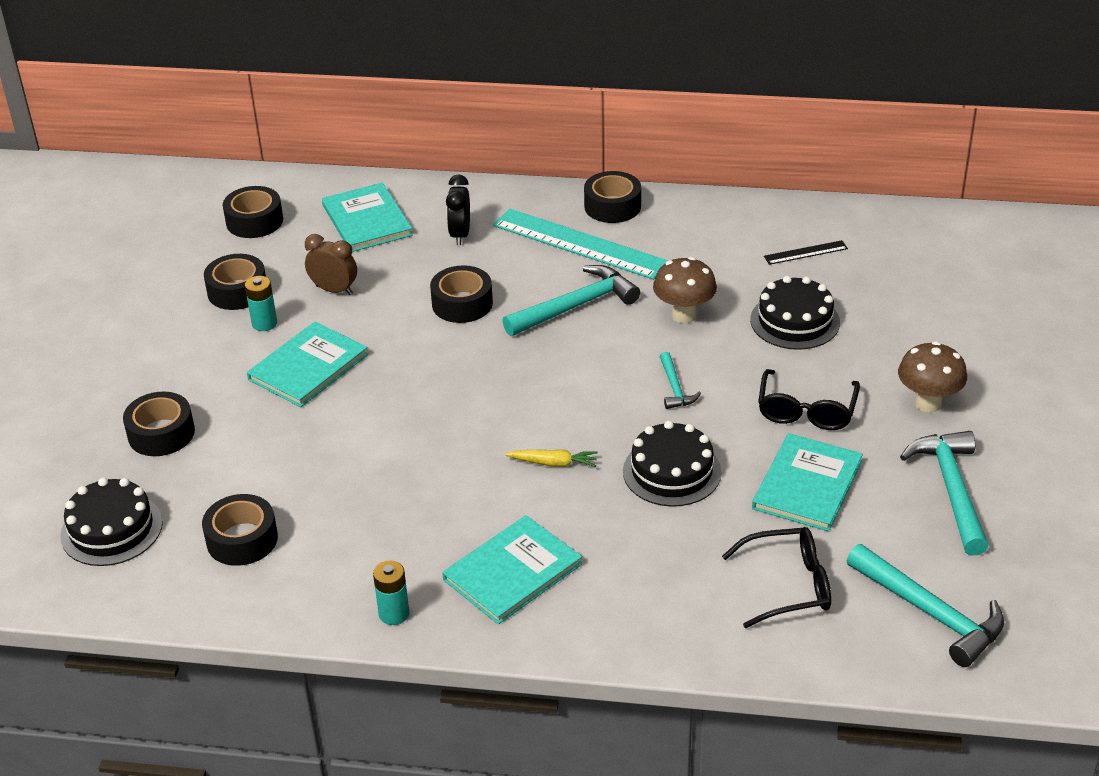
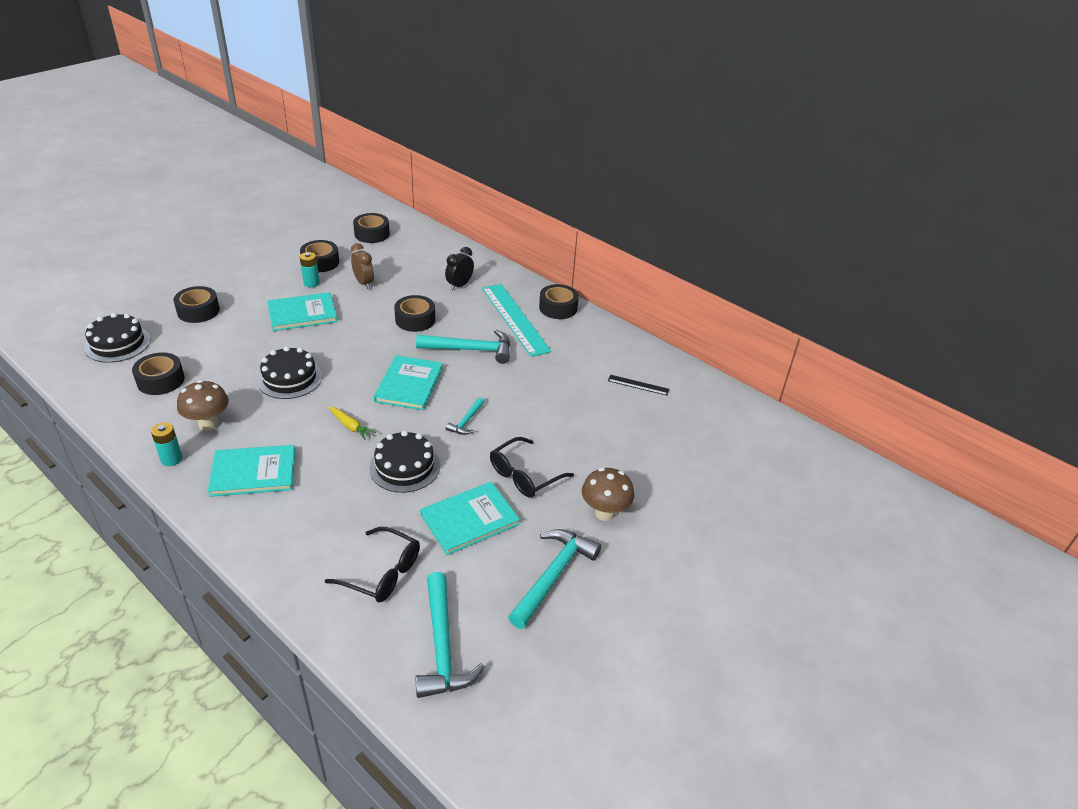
camera: 30 degrees right, 0 degrees up
turquoise book [322,183,413,252] -> turquoise book moved to [374,355,443,410]
brown mushroom [653,257,717,323] -> brown mushroom moved to [177,380,229,431]
black cake [750,276,840,350] -> black cake moved to [257,346,322,399]

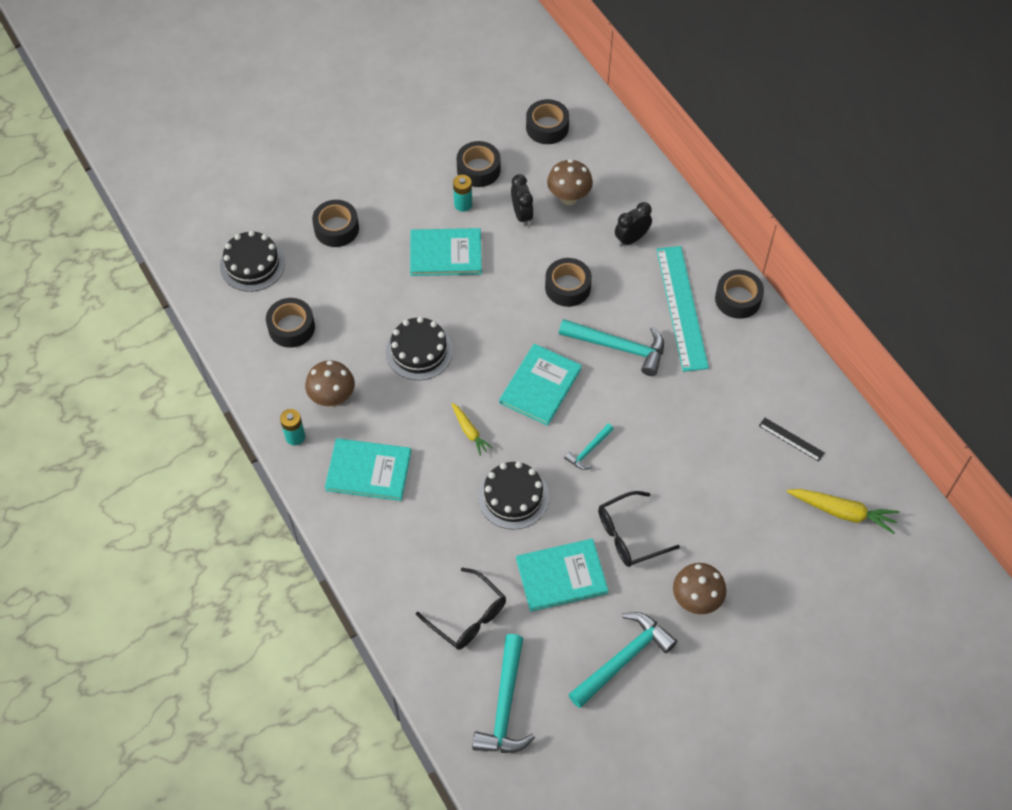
camera: 20 degrees right, 20 degrees up
brown clock [351,243,374,289] -> black clock [511,174,534,226]
none -> brown mushroom [547,159,593,205]
none -> yellow carrot [787,489,899,534]

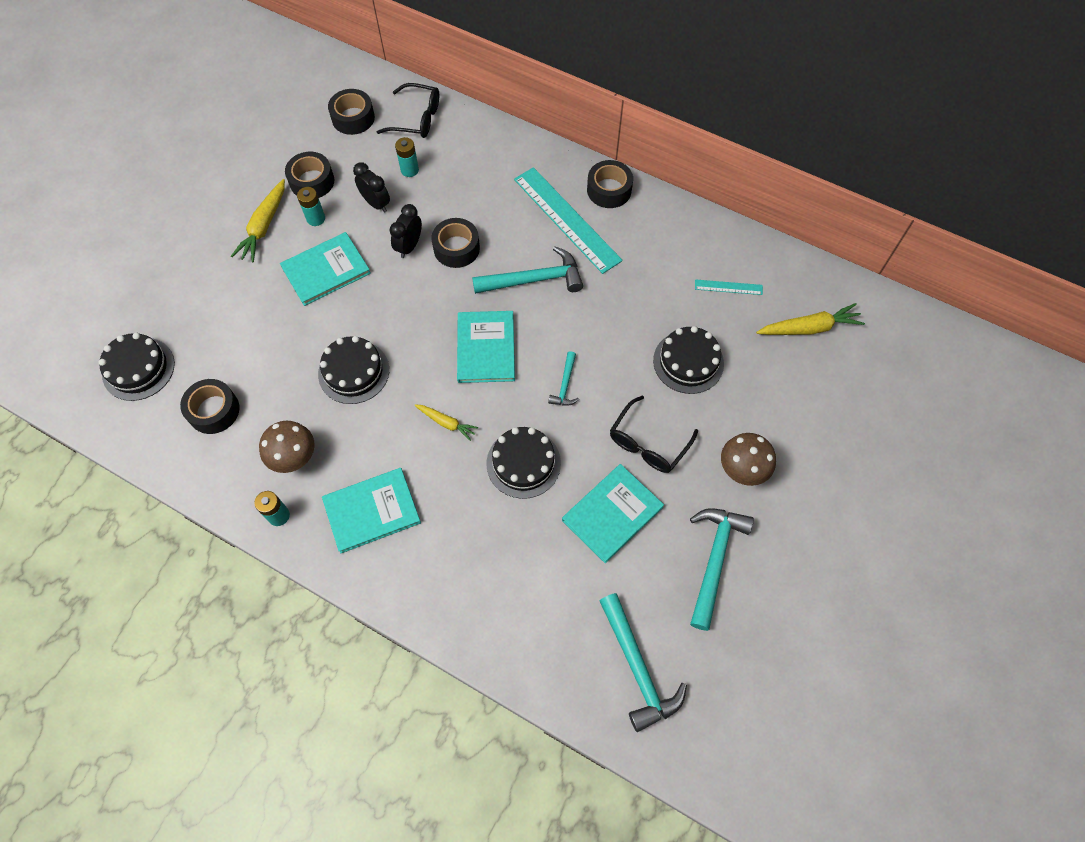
camera: 30 degrees left, 5 degrees up
black tape [312,200,359,247] -> none
black glasses [416,568,506,650] -> black glasses moved to [377,83,439,138]
brown mushroom [547,159,593,205] -> turquoise battery [395,137,419,177]
black clock [615,202,652,247] -> black clock moved to [390,204,422,258]
black ruler [759,418,825,462] -> turquoise ruler [695,279,763,295]
none -> yellow carrot [231,179,285,262]
none -> black cake [653,326,724,394]

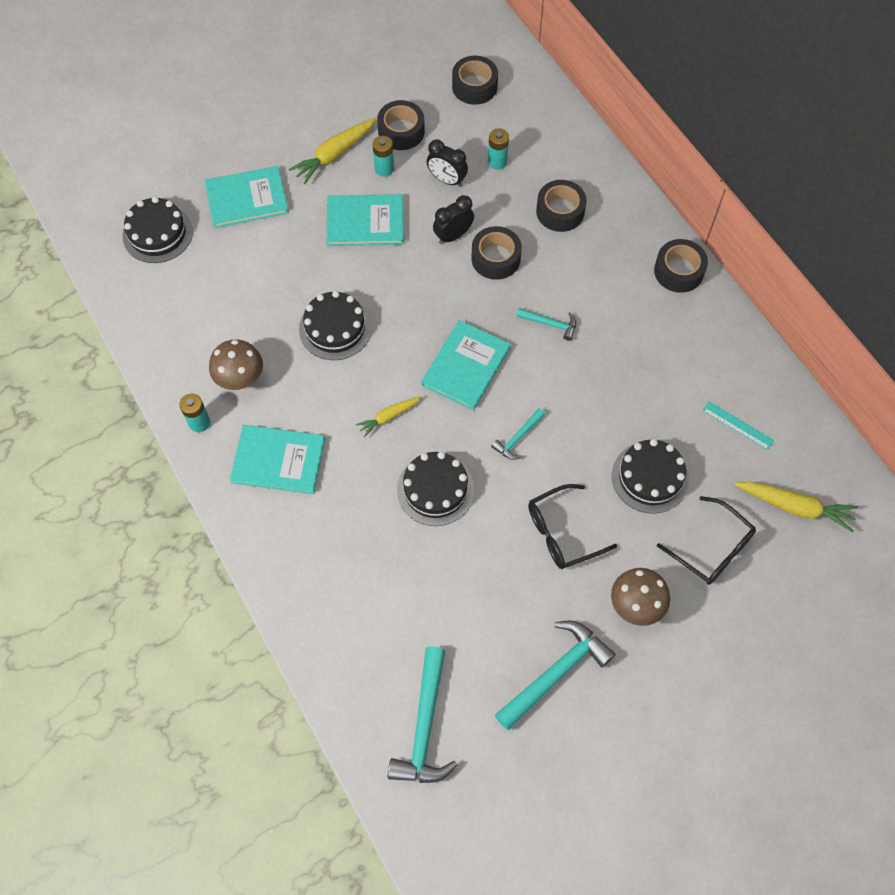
camera: 30 degrees right, 0 degrees up
black tape [180,379,240,434] -> black tape moved to [536,180,587,232]
black clock [353,162,390,213] -> black clock turned 135 degrees clockwise [427,139,468,187]
black glasses [377,83,439,138] -> black glasses moved to [657,496,756,585]
yellow carrot [414,404,478,441] -> yellow carrot turned 90 degrees clockwise [356,396,421,437]
turquoise hammer [472,246,583,294] -> turquoise hammer [517,308,576,341], size x0.53
turquoise ruler [514,167,623,274] -> none
turquoise book [562,464,664,563] -> turquoise book moved to [205,166,289,228]

